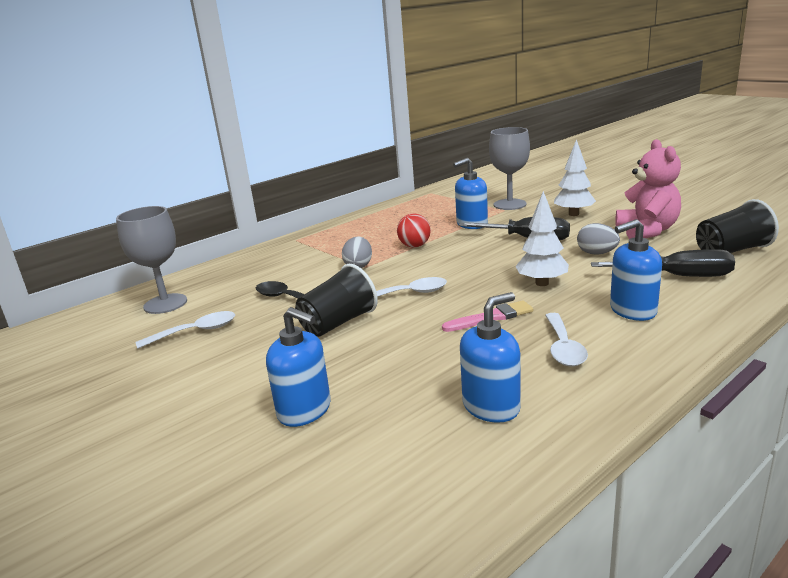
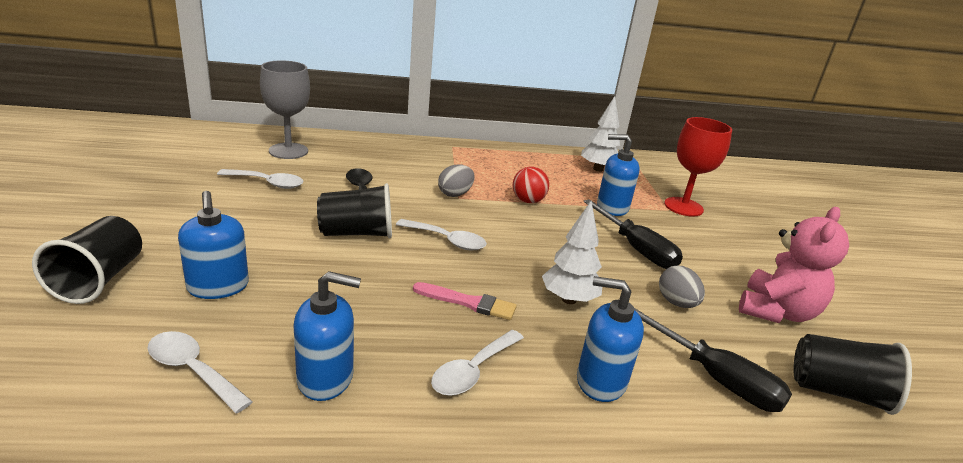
camera: 30 degrees right, 5 degrees up
grey goblet [489,127,530,210] -> red goblet [664,117,732,217]
white tree [554,139,596,216] -> white tree moved to [581,96,620,172]
none -> black cup [32,216,142,304]
none -> white spoon [147,331,253,413]

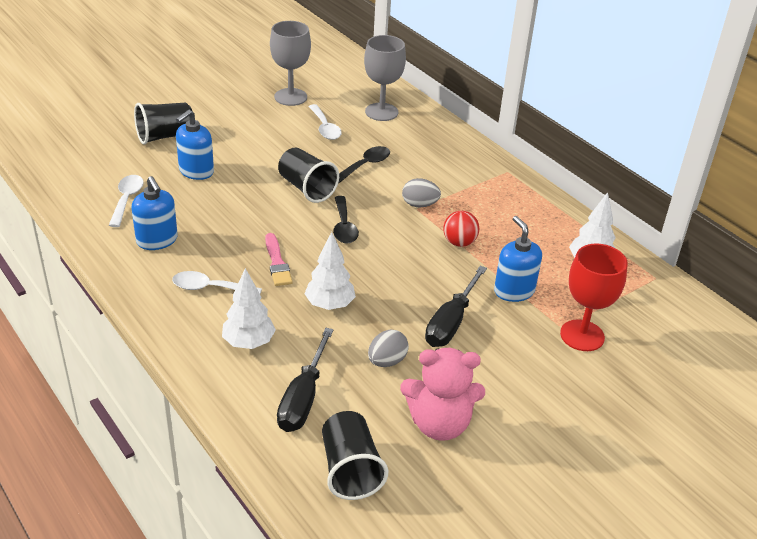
camera: 60 degrees right, 10 degrees up
white spoon [396,219,487,250] -> black spoon [333,196,359,244]
blue soap dispenser [577,276,644,402] -> white tree [222,268,276,349]
none -> grey goblet [270,21,311,106]

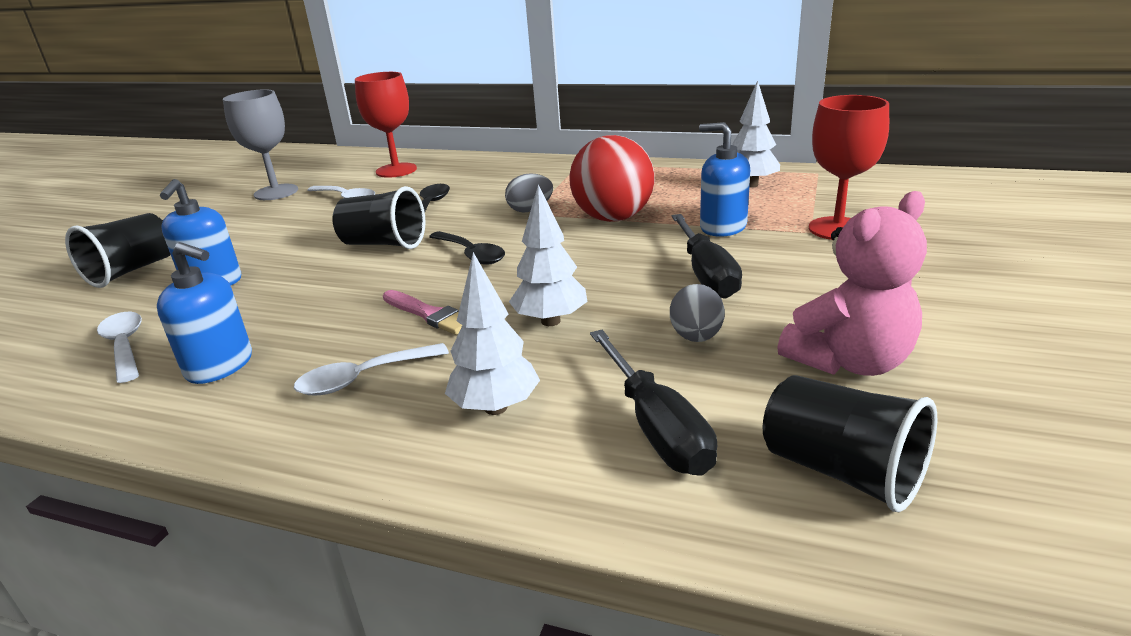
camera: 30 degrees left, 10 degrees down
grey goblet [364,35,406,121] -> red goblet [355,72,417,178]
red ball [443,211,480,247] -> red ball [569,135,654,222], size x1.81

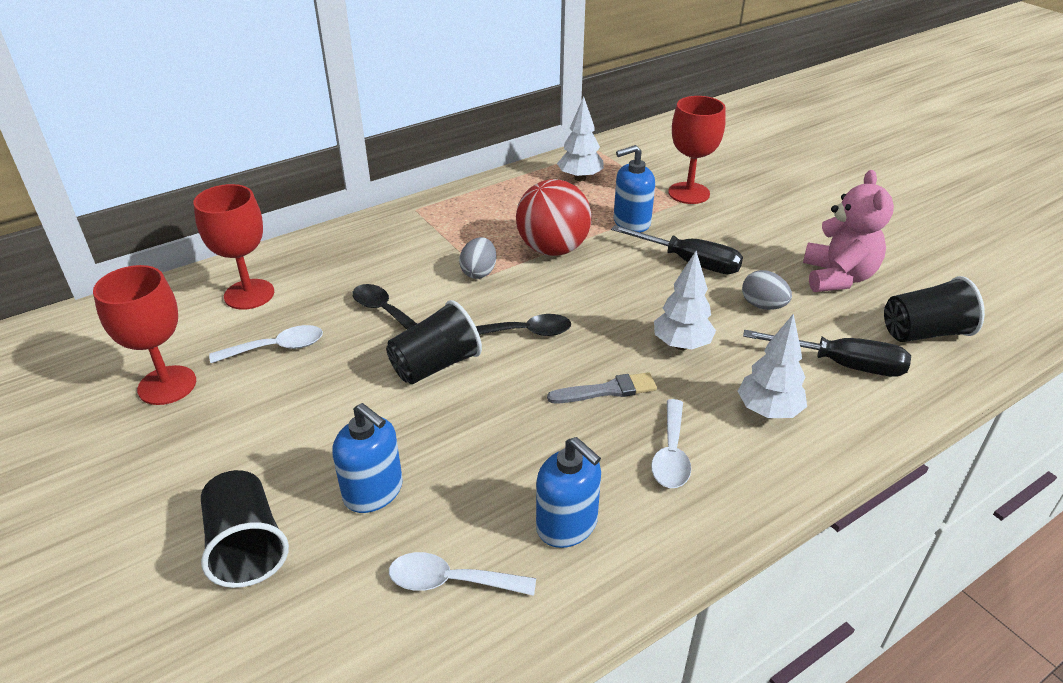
camera: 55 degrees left, 10 degrees up
blue soap dispenser [157,242,252,384] -> blue soap dispenser turned 75 degrees clockwise [536,437,601,548]
grey goblet [223,89,298,200] -> red goblet [93,265,196,405]
pink brush [383,290,462,335] -> grey brush [547,372,657,403]

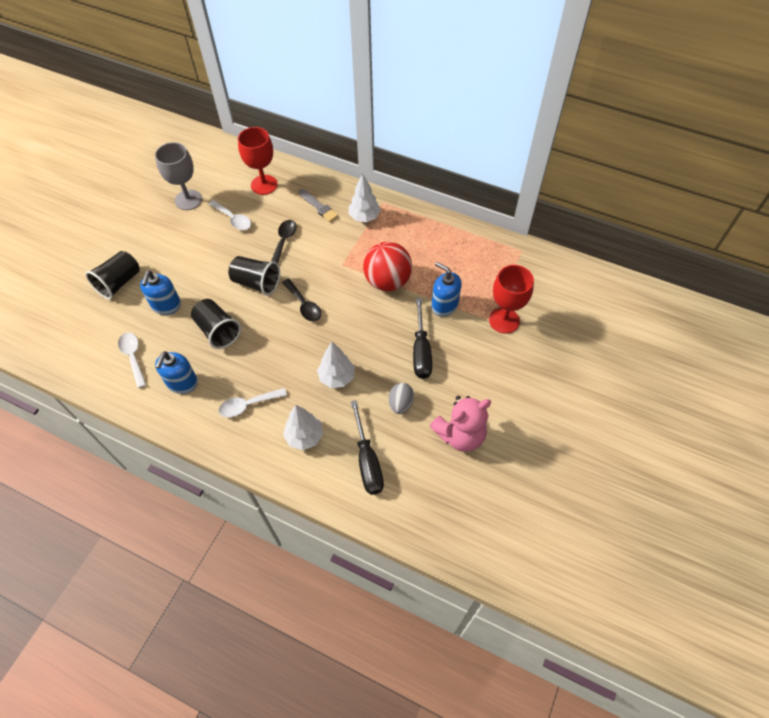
camera: 60 degrees right, 20 degrees up
red goblet [93,265,196,405] -> grey goblet [155,142,202,210]
grey egg [459,237,496,279] -> none
grey brush [547,372,657,403] -> grey brush moved to [299,189,338,222]
white tree [557,96,604,181] -> white tree moved to [349,173,381,222]
black cup [884,276,985,342] -> black cup moved to [191,299,241,349]

